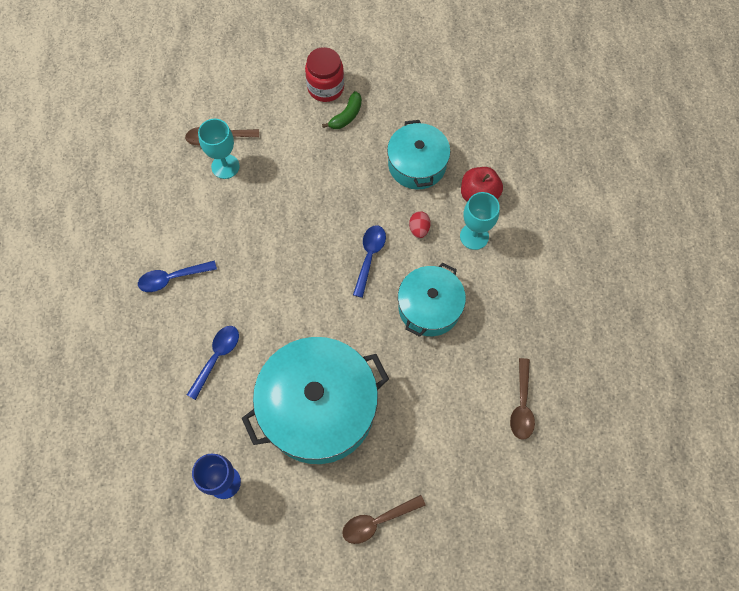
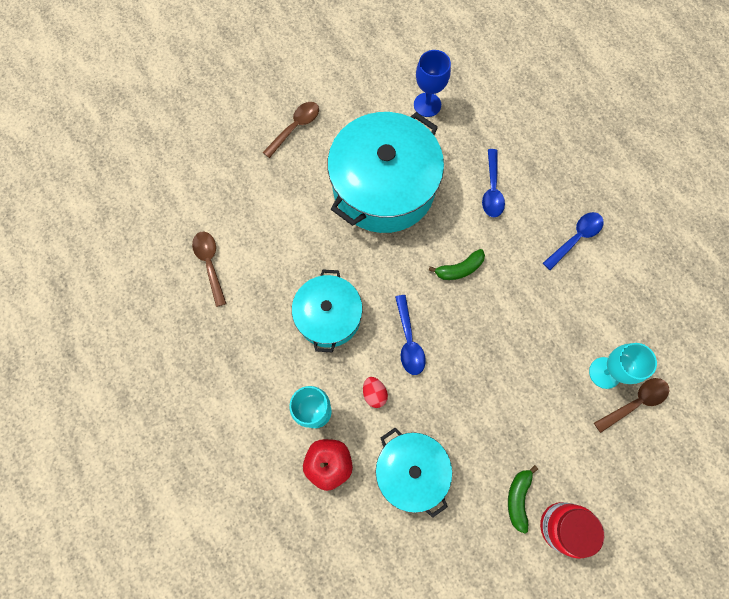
camera: 155 degrees right, 5 degrees up
none -> green banana [428,249,485,280]

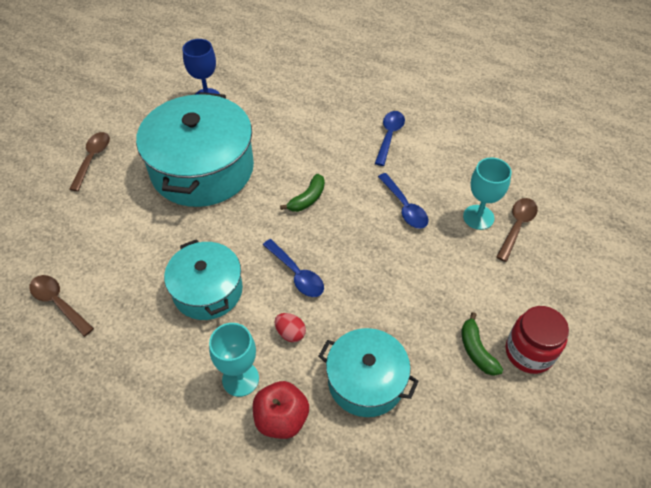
camera: 30 degrees left, 20 degrees down
blue spoon [482,149,505,217] -> blue spoon moved to [378,173,429,229]

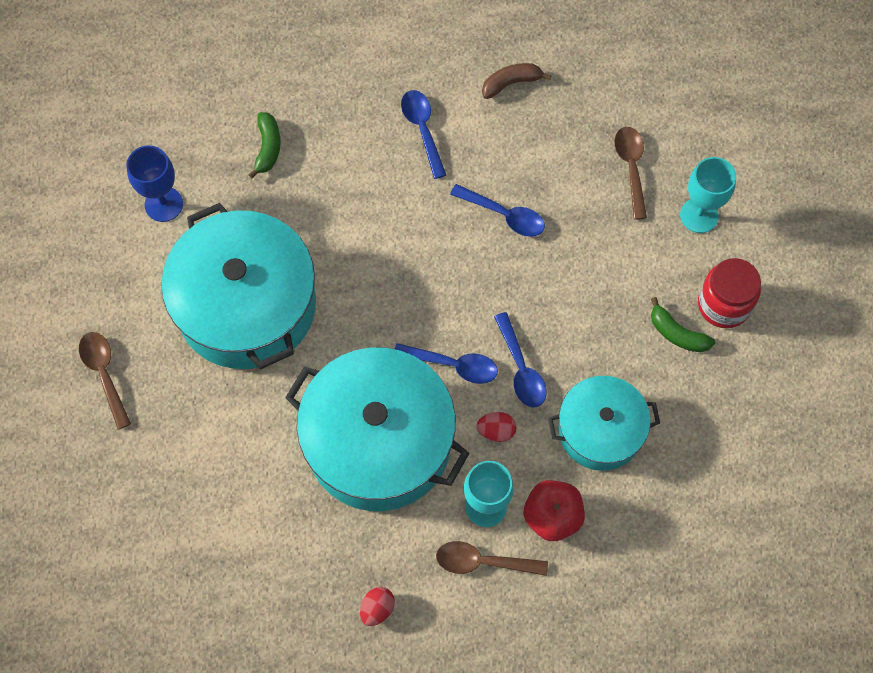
camera: 35 degrees left, 15 degrees up
brown spoon [29,275,94,337] -> brown spoon moved to [436,541,548,576]
turquoise pot [164,239,243,320] -> turquoise pot [285,347,469,511], size x1.70
green banana [280,174,325,212] -> green banana moved to [248,112,281,178]
turquoise goblet [463,158,512,230] -> turquoise goblet moved to [680,157,736,233]
none -> red egg [360,587,395,626]
none -> brown banana [482,63,551,99]
none -> blue spoon [494,312,546,408]

